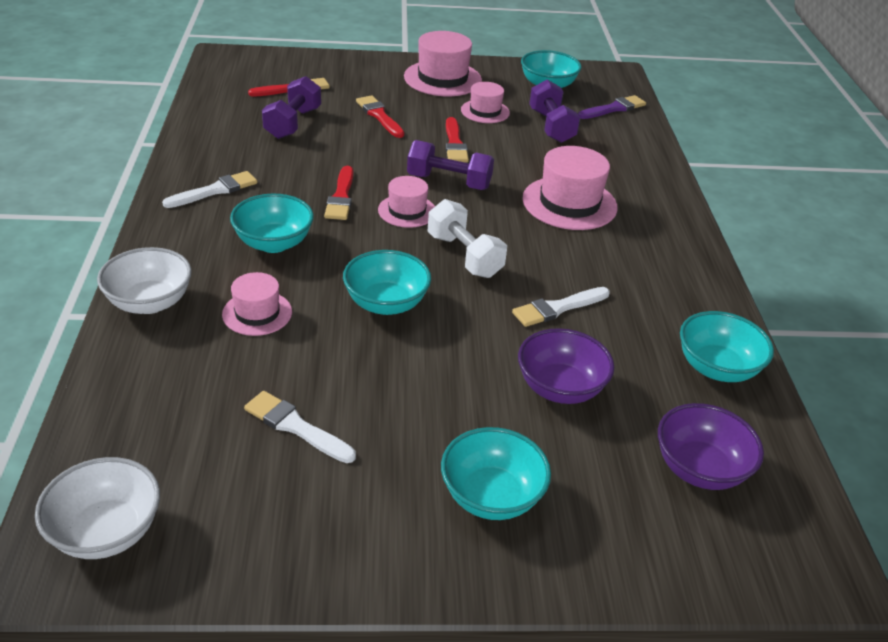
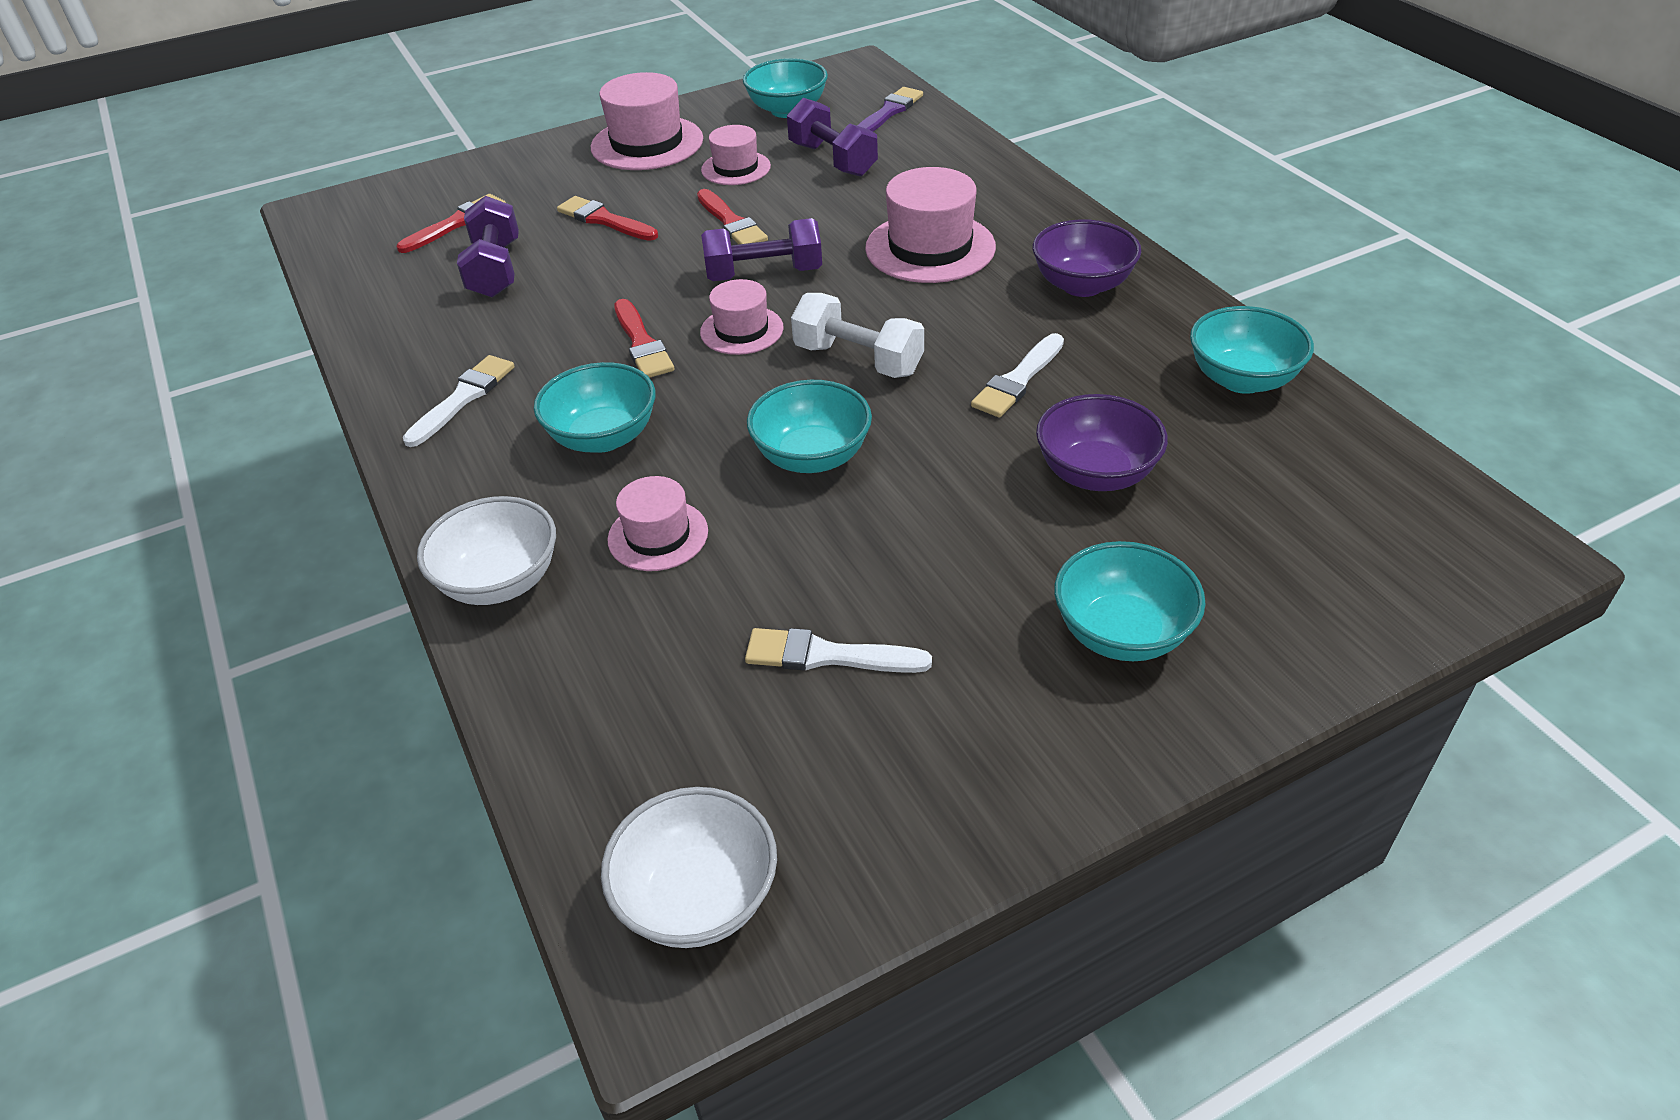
camera: 20 degrees left, 5 degrees up
purple bowl [658,403,764,490] -> purple bowl moved to [1033,219,1141,297]

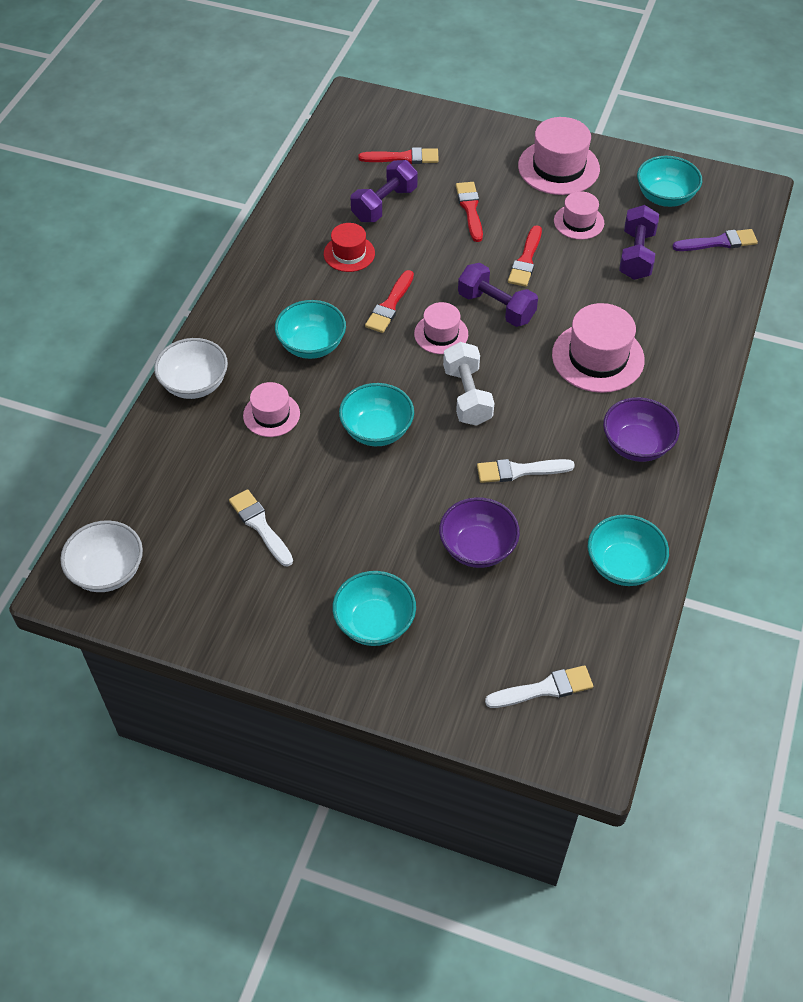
camera: 45 degrees right, 10 degrees up
white brush [403,355,515,447] -> white brush moved to [485,665,593,708]
none -> red hat [324,223,375,272]

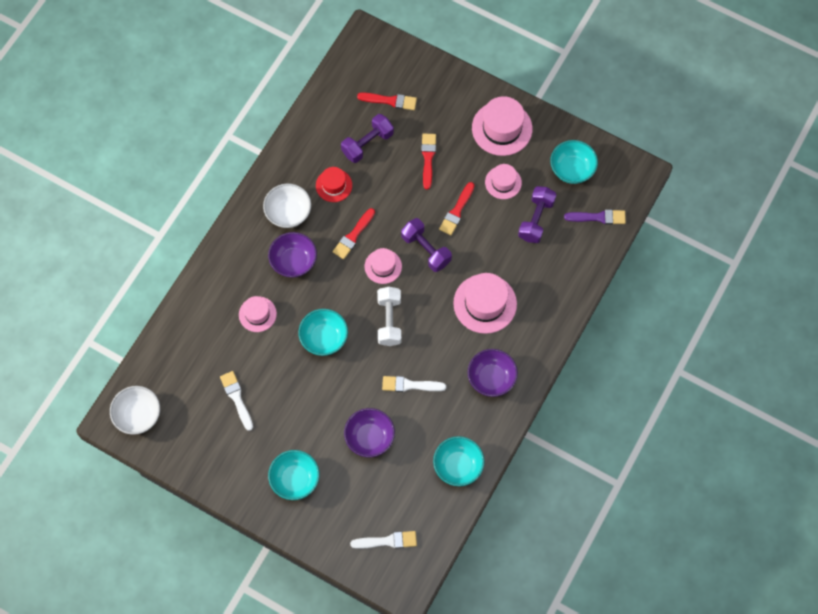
camera: 10 degrees right, 15 degrees up
white bowl [154,338,228,399] -> white bowl moved to [263,183,311,228]
turquoise bowl [275,300,346,359] -> purple bowl [268,232,317,277]

